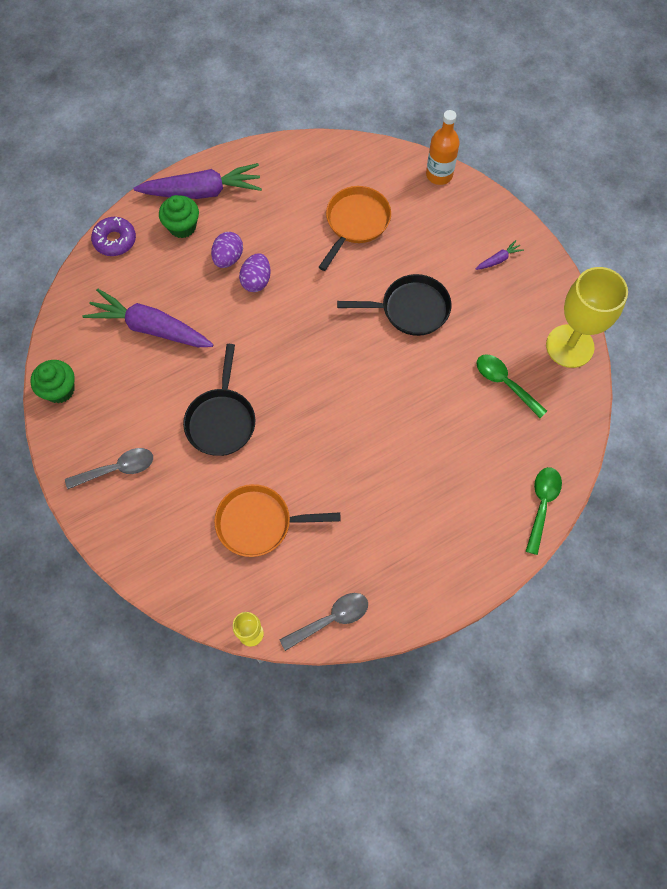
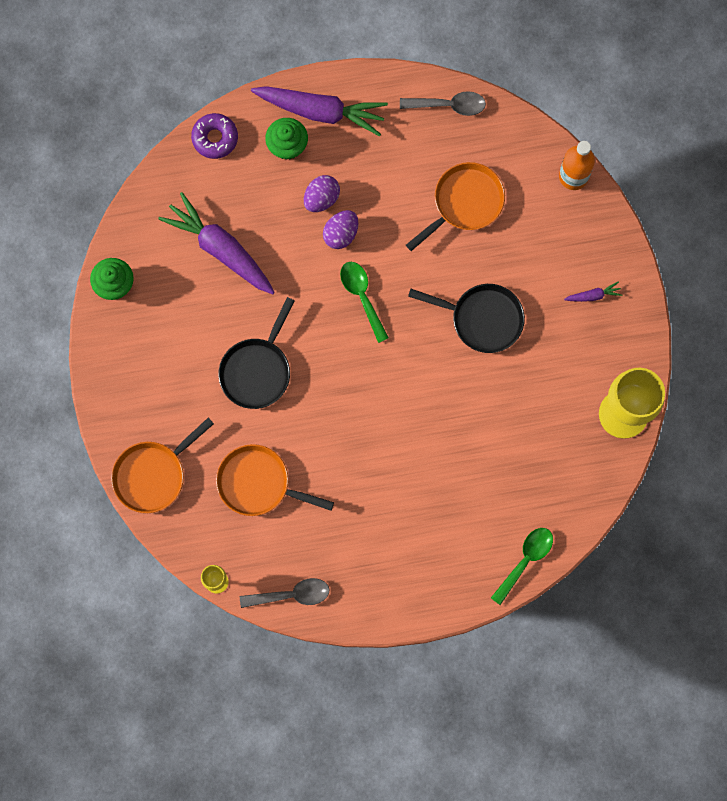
camera: 20 degrees right, 10 degrees up
grey spoon [65,448,153,489] -> grey spoon moved to [400,91,486,116]
green spoon [477,354,547,418] -> green spoon moved to [340,262,389,343]
none -> orange pan [111,418,214,513]

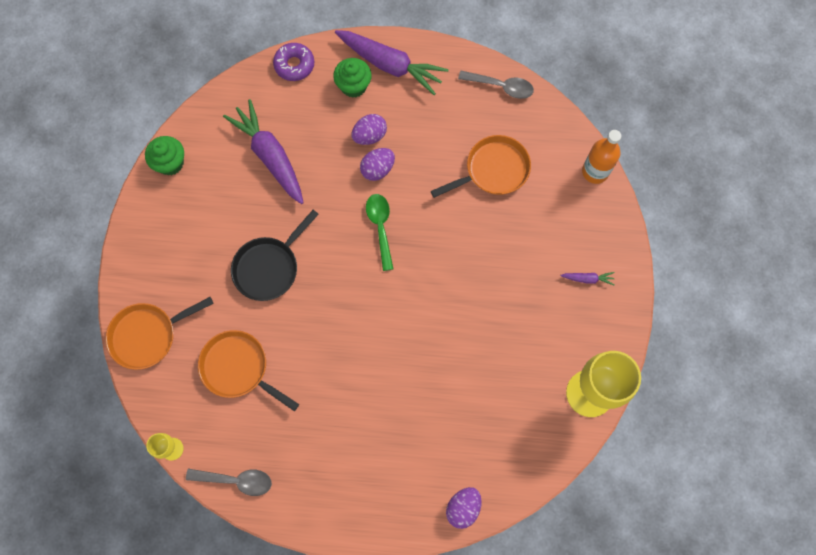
camera: 15 degrees right, 5 degrees down
black pan [408,284,525,353] -> none
green spoon [491,528,553,605] -> purple egg [446,487,482,529]

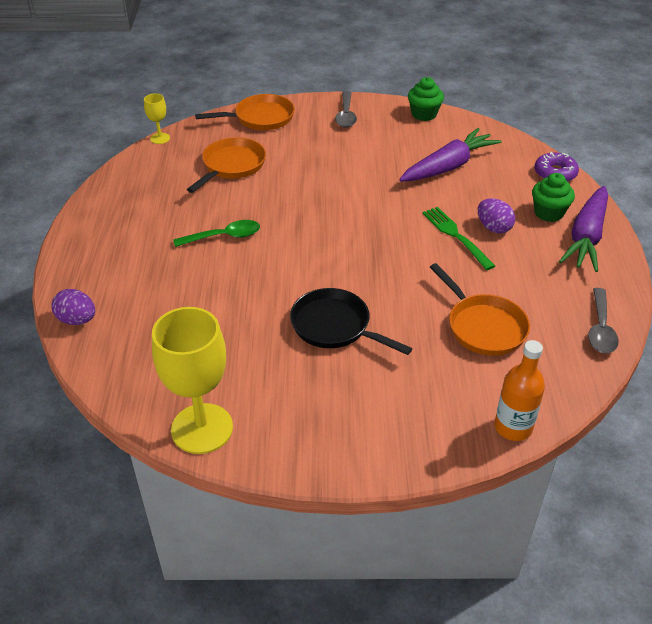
camera: 85 degrees right, 30 degrees down
orange pan [106,297,213,370] -> orange pan turned 105 degrees clockwise [195,94,295,130]
grey spoon [186,469,272,496] -> grey spoon moved to [335,91,357,128]
black pan [231,210,319,301] -> black pan moved to [290,288,413,355]
purple egg [360,148,395,181] -> green fork [423,207,495,270]
green spoon [366,194,394,271] -> green spoon moved to [173,220,260,247]
purple carrot [561,272,615,285] -> none

